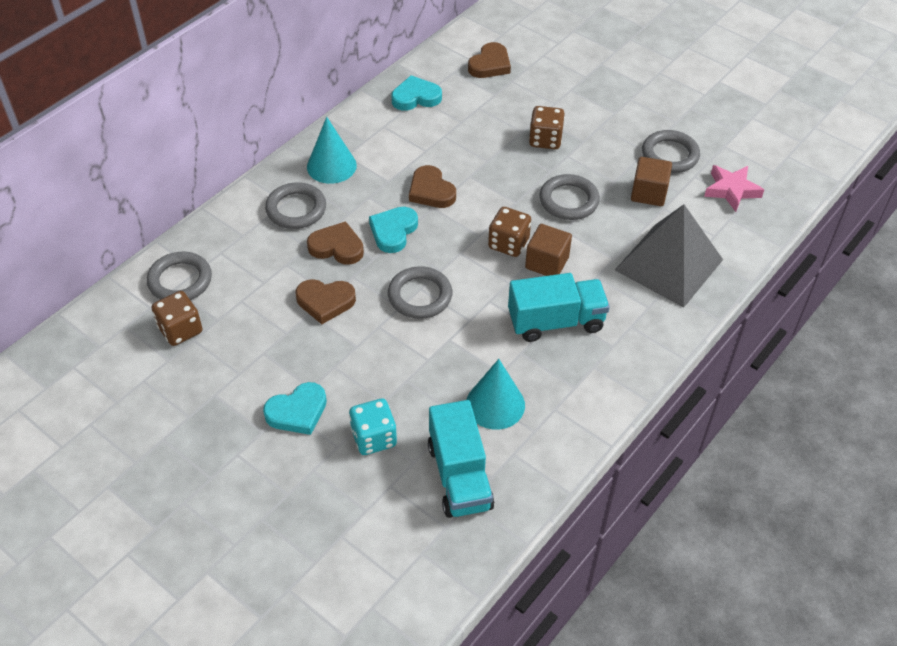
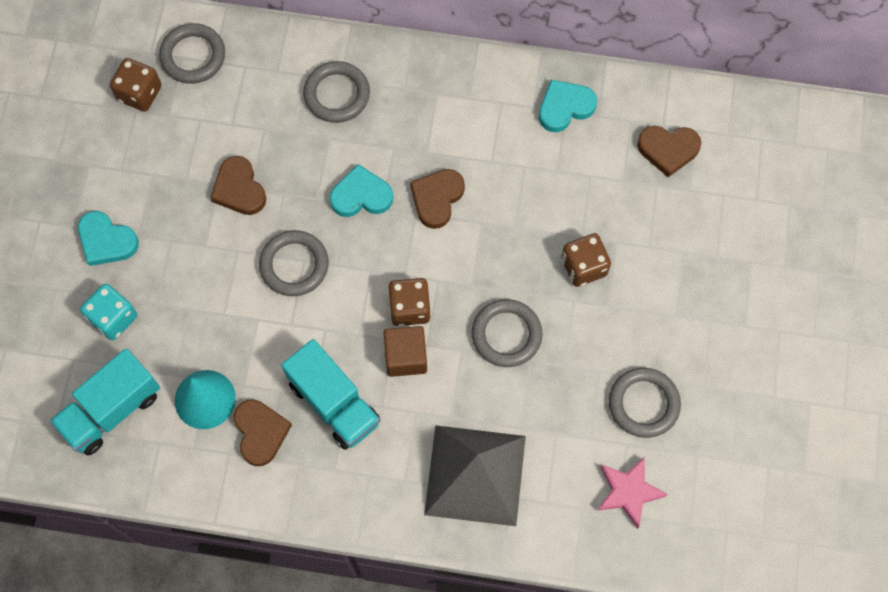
camera: 60 degrees right, 20 degrees up
turquoise cone [307,117,357,184] -> none
brown heart [307,221,364,265] -> brown heart moved to [234,399,292,466]
turquoise heart [392,75,442,111] -> turquoise heart turned 75 degrees counterclockwise [539,80,597,132]
brown cube [631,157,672,206] -> none

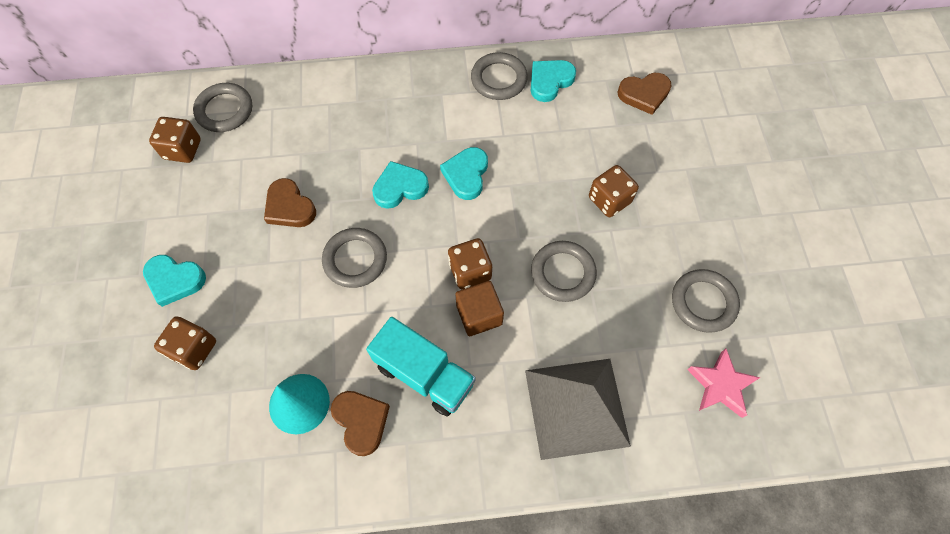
camera: 15 degrees left, 5 degrees down
turquoise truck [50,348,160,456] -> none
turquoise dice [80,284,137,340] -> brown dice [154,316,216,370]
grey ring [303,61,370,123] -> grey ring moved to [471,52,528,100]
brown heart [410,169,465,229] -> turquoise heart [440,147,488,200]

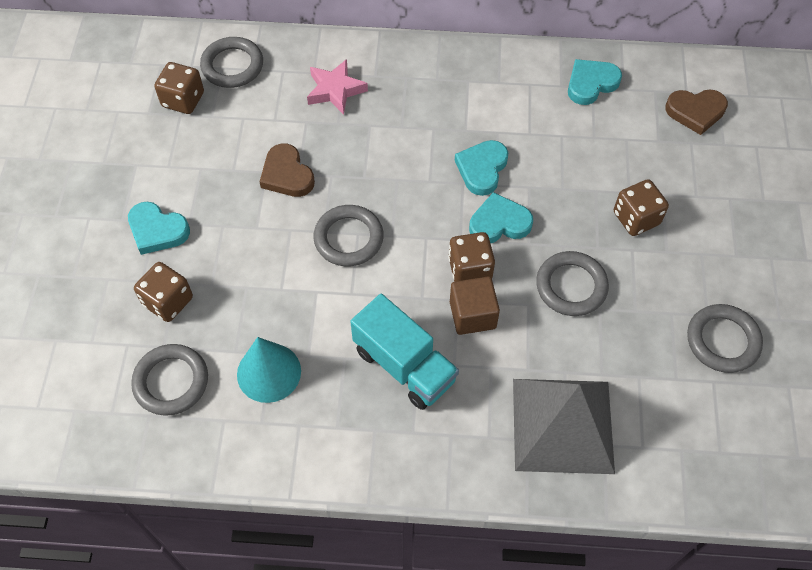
camera: 10 degrees right, 5 degrees down
brown heart [331,391,390,456] -> none
turquoise heart [372,161,429,209] -> turquoise heart moved to [469,192,533,243]
grey ring [471,52,528,100] -> grey ring moved to [131,344,208,416]
pink star [687,349,760,418] -> pink star moved to [307,59,368,115]

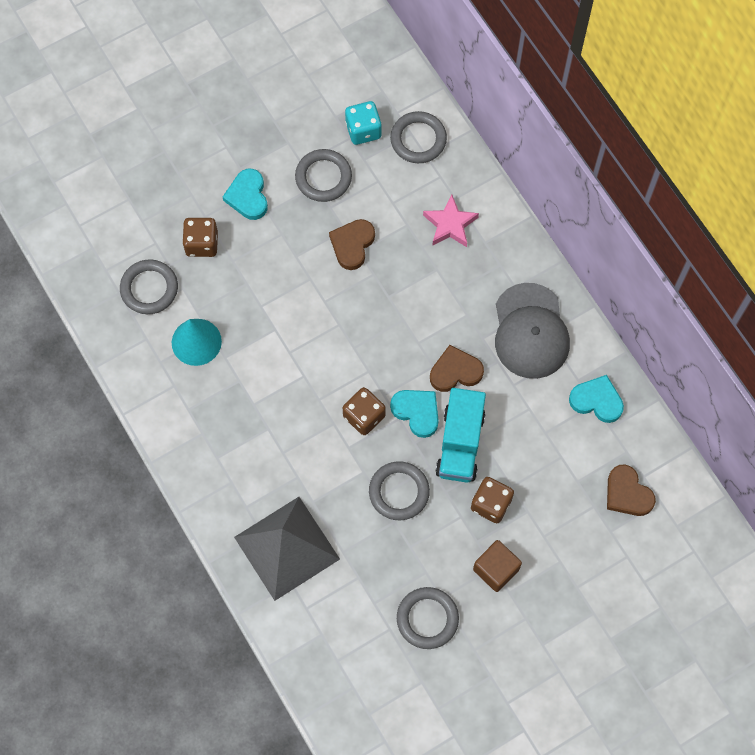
camera: 55 degrees right, 10 degrees up
brown dice [154,62,204,114] -> turquoise dice [345,101,382,145]
grey ring [313,205,384,267] -> grey ring moved to [295,149,352,202]
turquoise truck [350,294,459,410] -> turquoise truck moved to [435,388,486,483]
brown cube [450,276,500,335] -> brown cube moved to [473,540,522,592]
turquoise heart [455,140,508,196] -> brown heart [430,345,484,392]
none -> grey cap [495,283,570,379]

